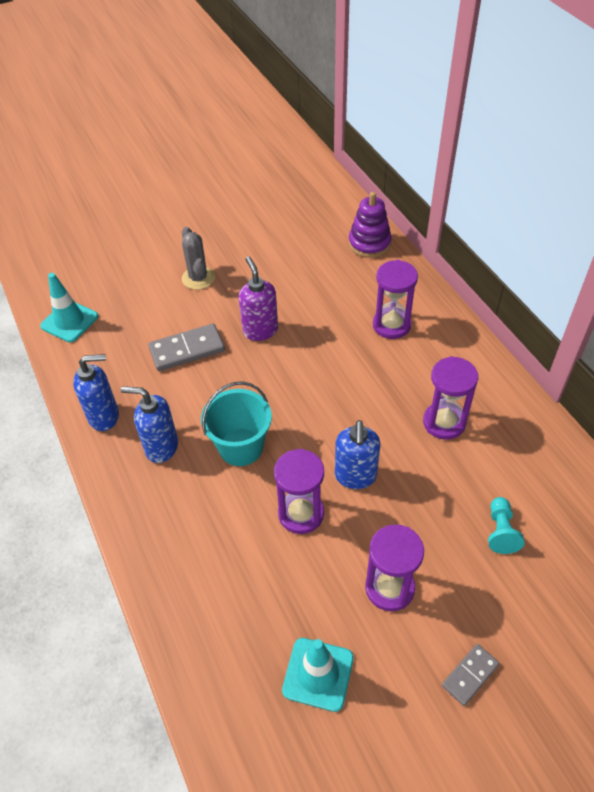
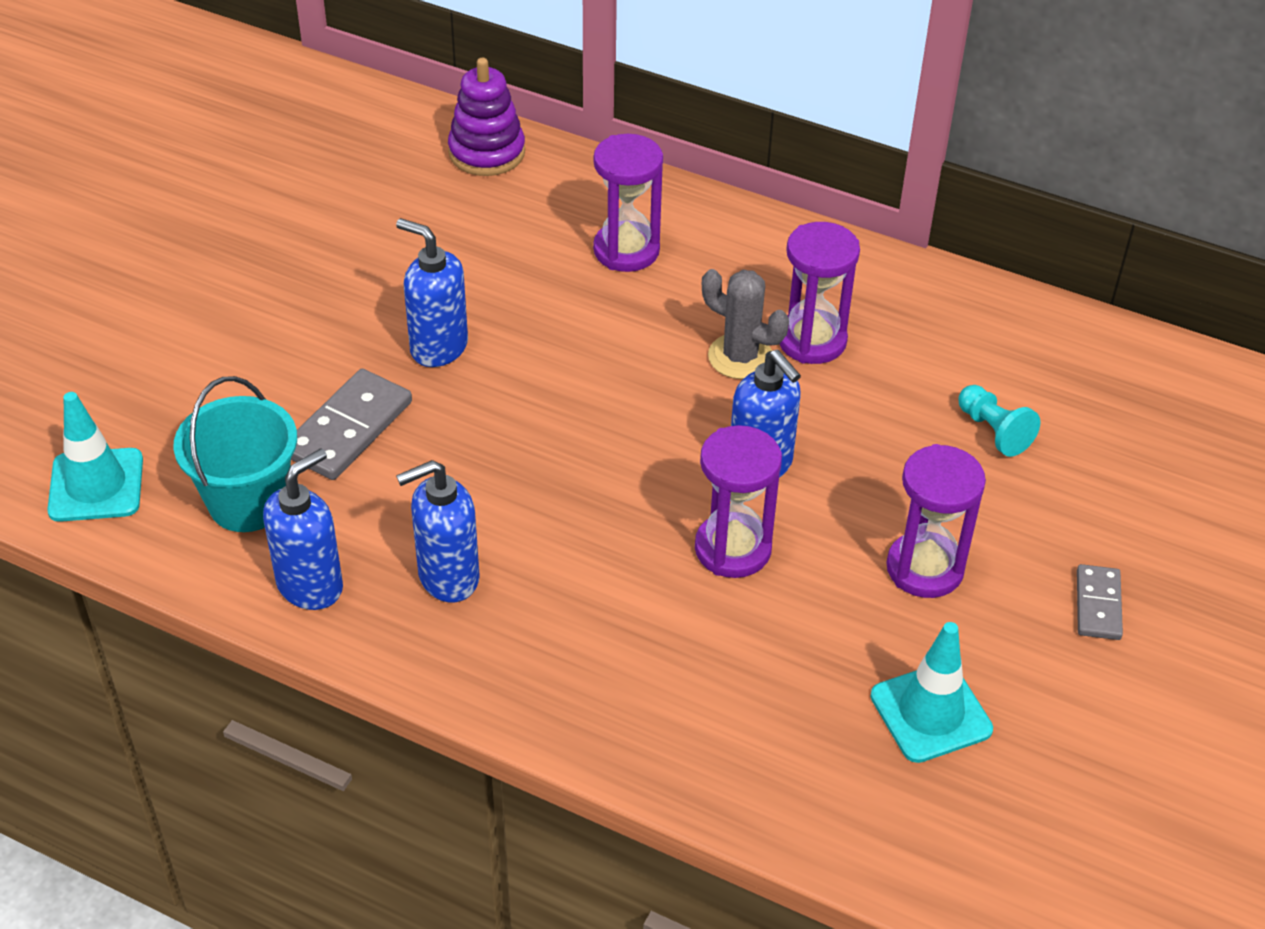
camera: 40 degrees left, 5 degrees down
grey cactus [182,227,215,290] -> grey cactus moved to [702,269,789,379]
turquoise bucket [201,381,272,466] -> turquoise bucket moved to [173,376,297,532]
purple soap dispenser [239,256,278,341] -> blue soap dispenser [396,218,468,367]

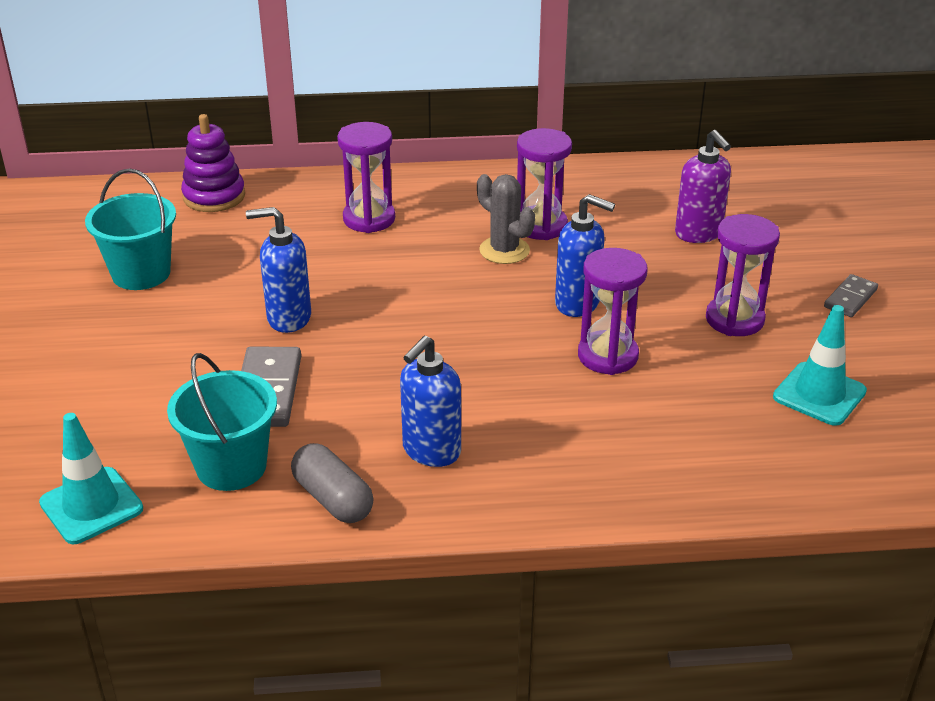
camera: 30 degrees left, 10 degrees down
blue soap dispenser [263,448,343,610] -> grey capsule [291,443,374,523]
grey cactus [702,269,789,379] -> grey cactus turned 45 degrees clockwise [477,174,535,264]
turquoise pawn [958,385,1041,457] -> purple soap dispenser [675,130,731,243]
grey domino [1077,564,1123,640] -> grey domino turned 60 degrees clockwise [824,274,878,317]
none -> turquoise bucket [85,169,176,290]

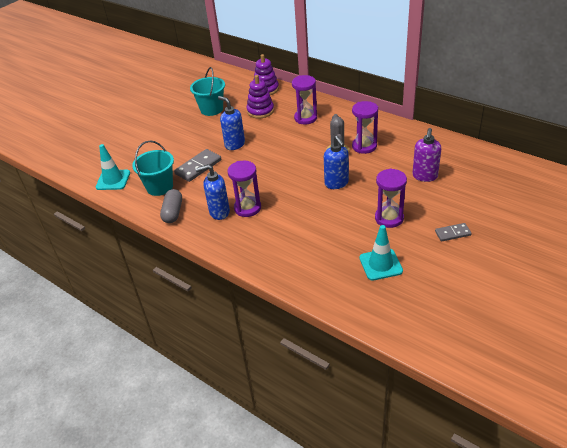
camera: 45 degrees right, 5 degrees up
purple hourglass [578,248,647,375] -> purple hourglass moved to [227,161,261,217]
none -> purple stacking toy [247,75,274,119]

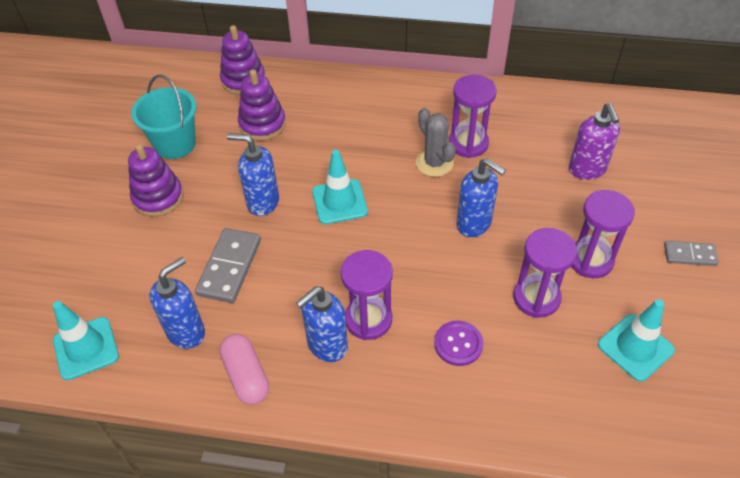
camera: 30 degrees left, 10 degrees up
turquoise bucket [132,140,174,196] -> blue soap dispenser [149,257,205,349]
grey capsule [160,189,182,223] -> pink capsule [220,334,269,405]
purple hourglass [292,75,317,125] -> purple hourglass moved to [513,228,577,318]
grey domino [435,223,472,241] -> grey domino turned 45 degrees clockwise [664,241,719,266]
none -> purple stacking toy [128,144,183,217]
none -> turquoise traffic cone [312,150,368,224]
none -> purple button [434,321,483,366]

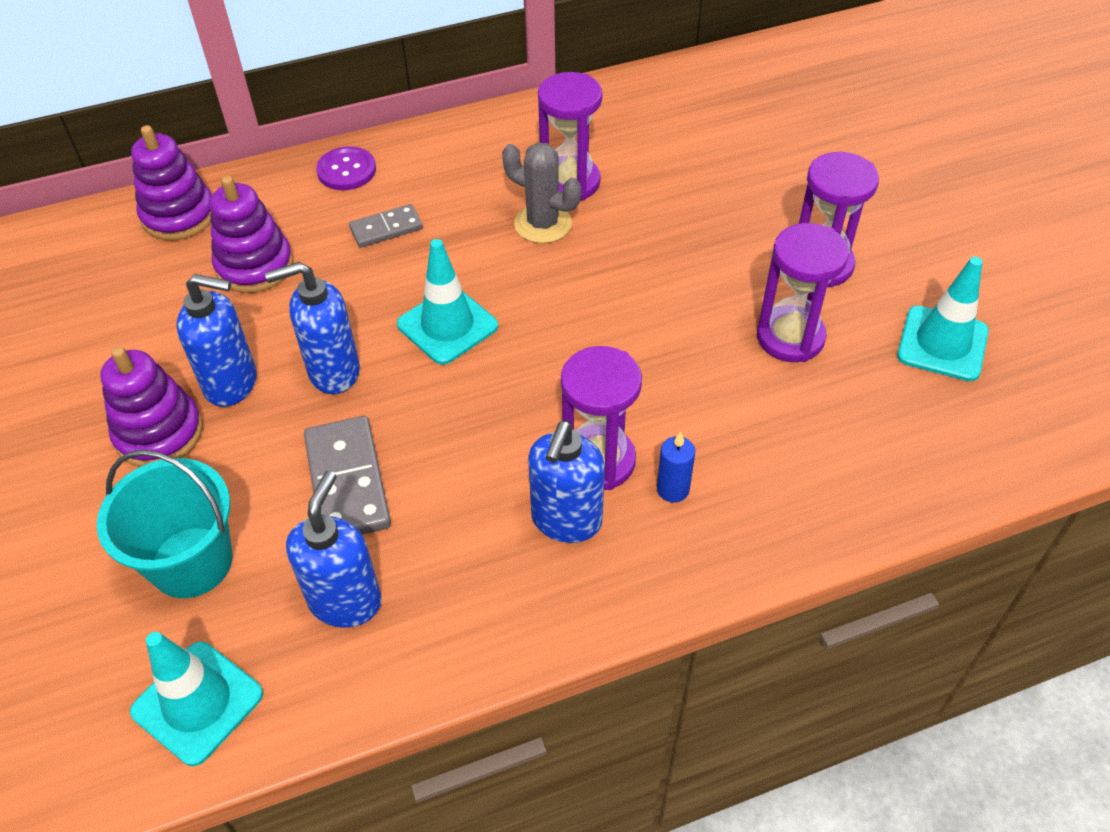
camera: 30 degrees left, 0 degrees up
turquoise bucket [131,74,197,159] -> turquoise bucket moved to [96,450,232,598]
pink capsule [220,334,269,405] -> none
purple button [434,321,483,366] -> purple button moved to [316,146,376,190]
blue soap dispenser [456,158,506,237] -> blue soap dispenser moved to [176,274,257,407]
purple soap dispenser [569,103,620,180] -> none
grey domino [664,241,719,266] -> grey domino moved to [349,204,423,248]
none -> blue candle [657,431,695,503]

